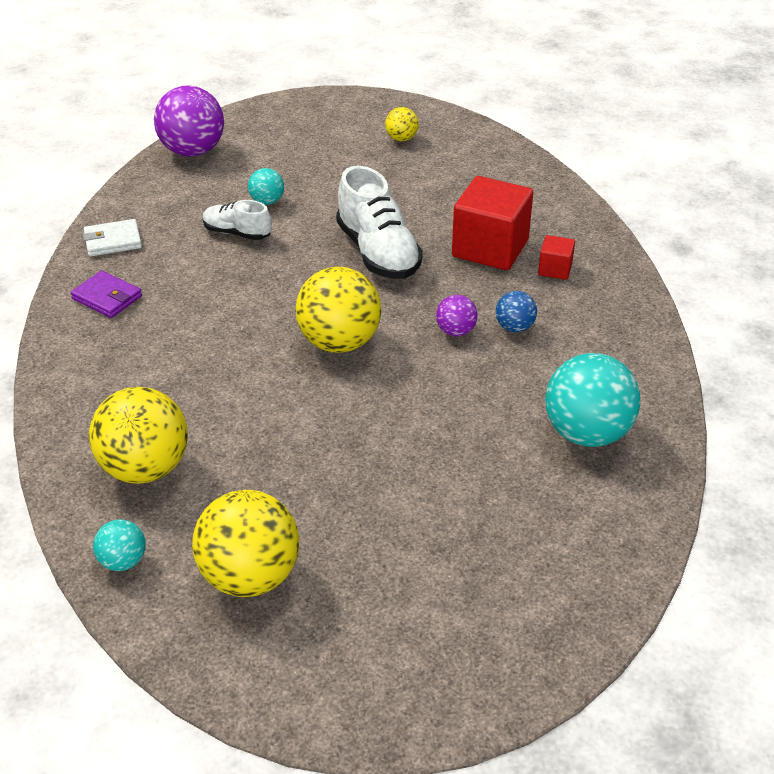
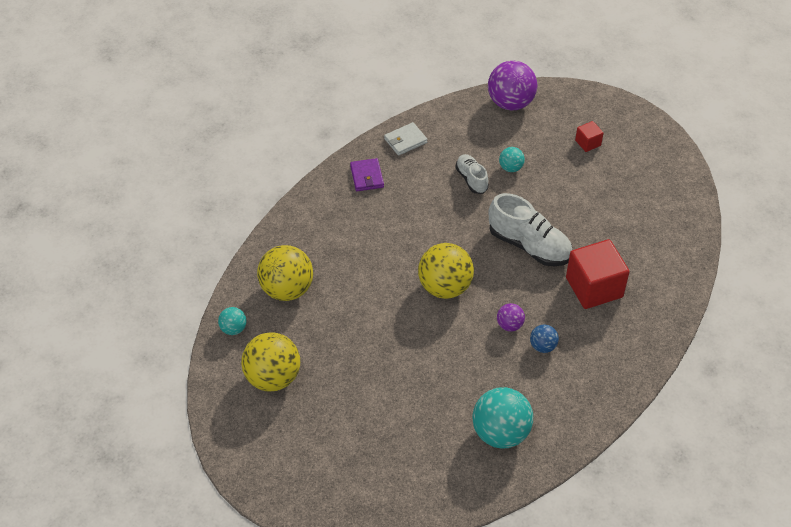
camera: 45 degrees right, 10 degrees up
white wallet [83,219,142,257] -> white wallet turned 60 degrees counterclockwise [384,122,428,156]
white shoe [336,166,423,279] -> white shoe turned 75 degrees counterclockwise [489,193,572,266]
yellow ball [385,107,419,141] -> none
red cube [538,235,575,280] -> red cube moved to [575,121,604,152]

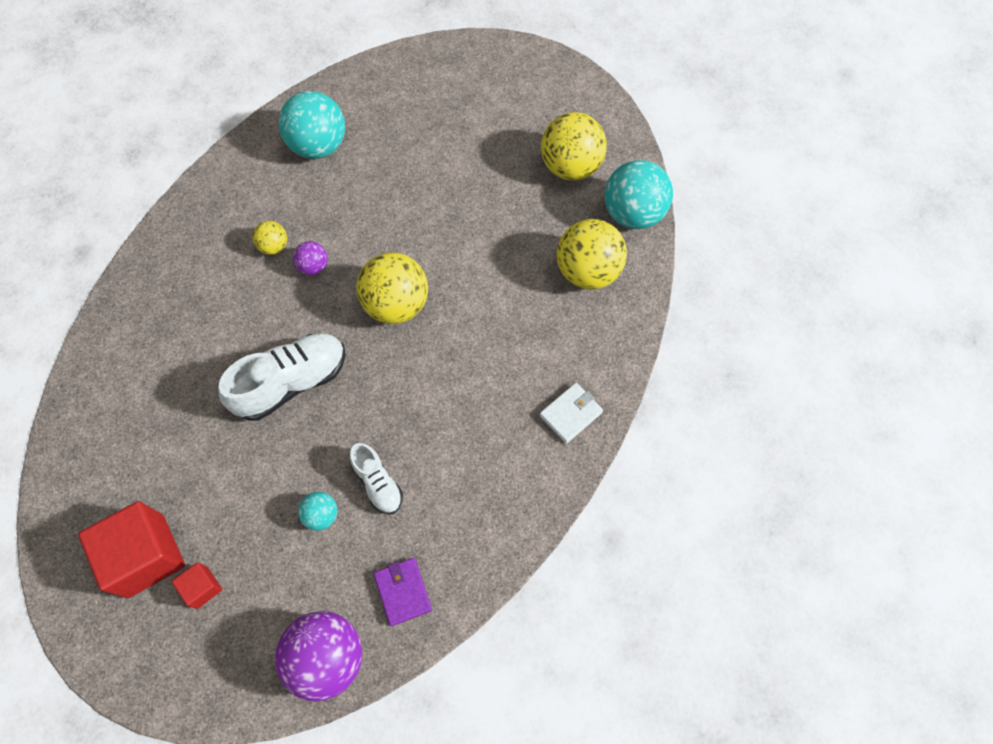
camera: 170 degrees right, 15 degrees up
turquoise ball [218,307,246,335] -> turquoise ball [604,160,673,229], size x2.02
purple wallet [350,158,384,191] -> purple wallet moved to [374,558,432,626]
white wallet [384,122,428,156] -> white wallet moved to [540,383,603,443]
white shoe [489,193,572,266] -> white shoe turned 120 degrees clockwise [218,333,346,421]
blue ball [530,324,559,353] -> yellow ball [253,221,287,255]
red cube [566,239,630,309] -> red cube moved to [78,501,185,598]

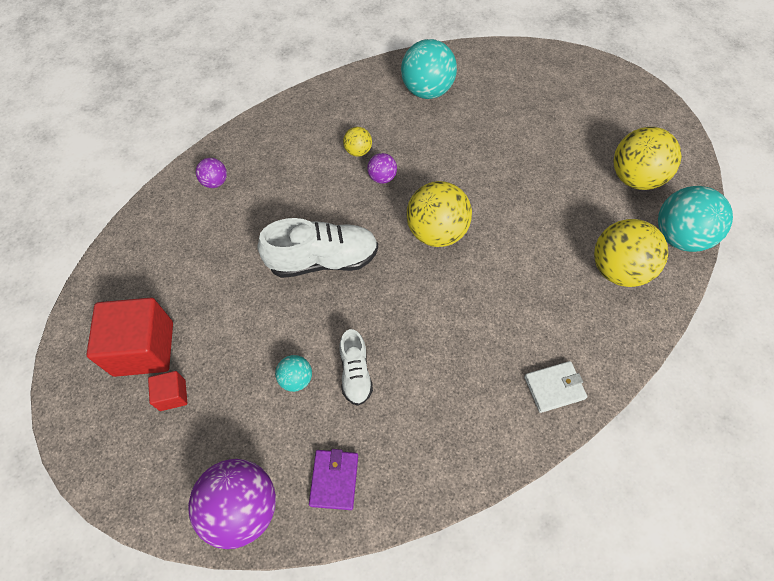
camera: 25 degrees right, 5 degrees down
none -> purple ball [196,158,227,188]

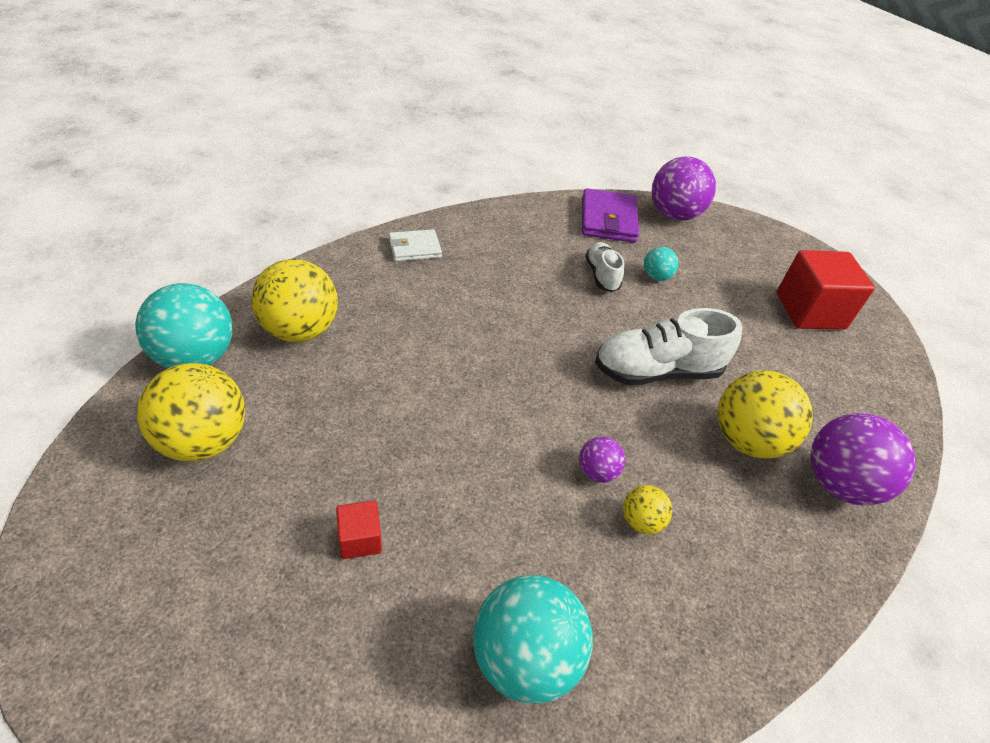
camera: 175 degrees right, 15 degrees down
red cube [148,371,187,411] -> red cube moved to [336,500,382,559]
purple ball [196,158,227,188] -> purple ball [811,413,916,505], size x2.02
purple wallet [309,449,358,510] -> purple wallet [582,188,639,243], size x1.59
yellow ball [406,181,472,247] -> yellow ball moved to [718,371,813,459]

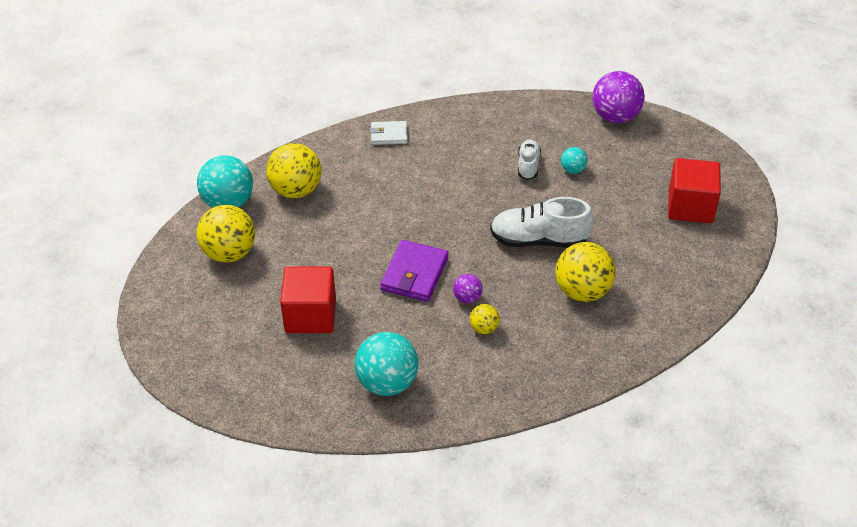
camera: 20 degrees right, 0 degrees up
red cube [336,500,382,559] -> red cube [280,267,336,333], size x2.09
purple wallet [582,188,639,243] -> purple wallet moved to [380,240,448,302]
purple ball [811,413,916,505] -> none

